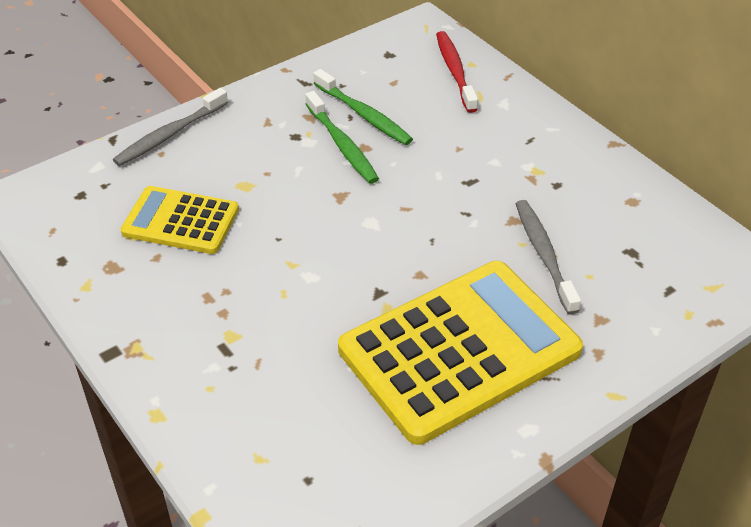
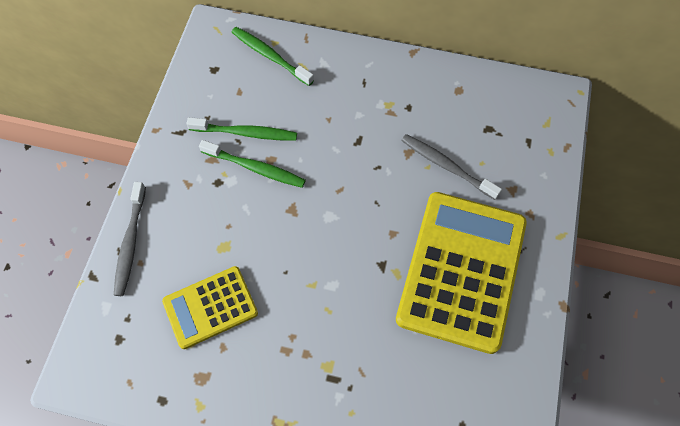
camera: 40 degrees left, 20 degrees up
red toothbrush [436,31,478,113] -> green toothbrush [232,27,314,86]

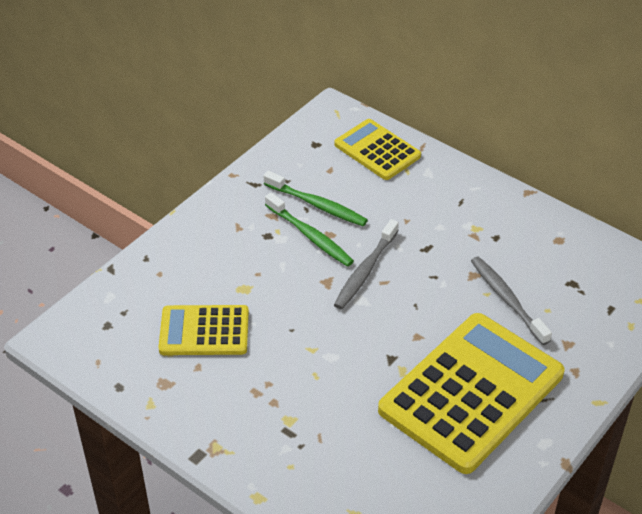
camera: 25 degrees right, 20 degrees down
grey toothbrush [114,182,146,296] -> grey toothbrush moved to [334,219,399,309]
green toothbrush [232,27,314,86] -> yellow calculator [334,119,421,180]

